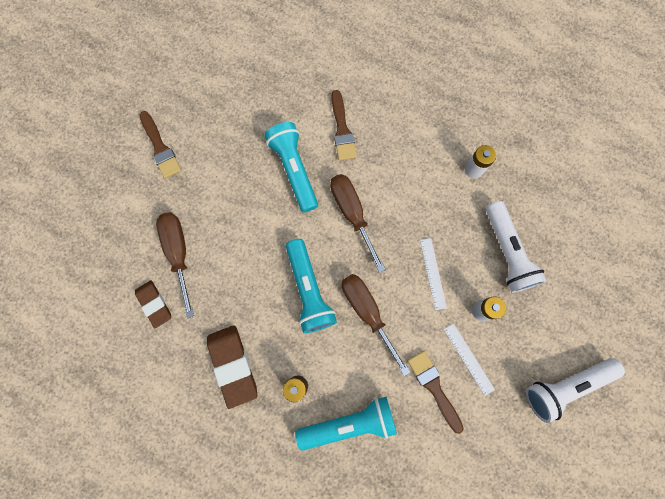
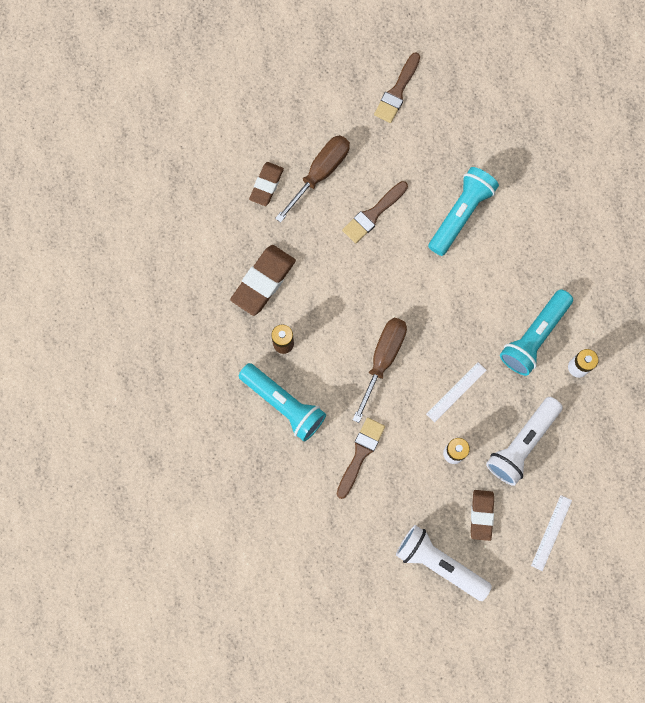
camera: 55 degrees right, 0 degrees up
turquoise flashlight [286,239,337,333] -> turquoise flashlight moved to [500,289,573,376]
brown screwdriver [330,174,386,273] -> none
brown brush [332,90,357,161] -> brown brush moved to [342,181,408,243]
white ruler [444,323,495,396] -> white ruler moved to [531,495,572,571]
none -> brown eraser [470,490,494,541]

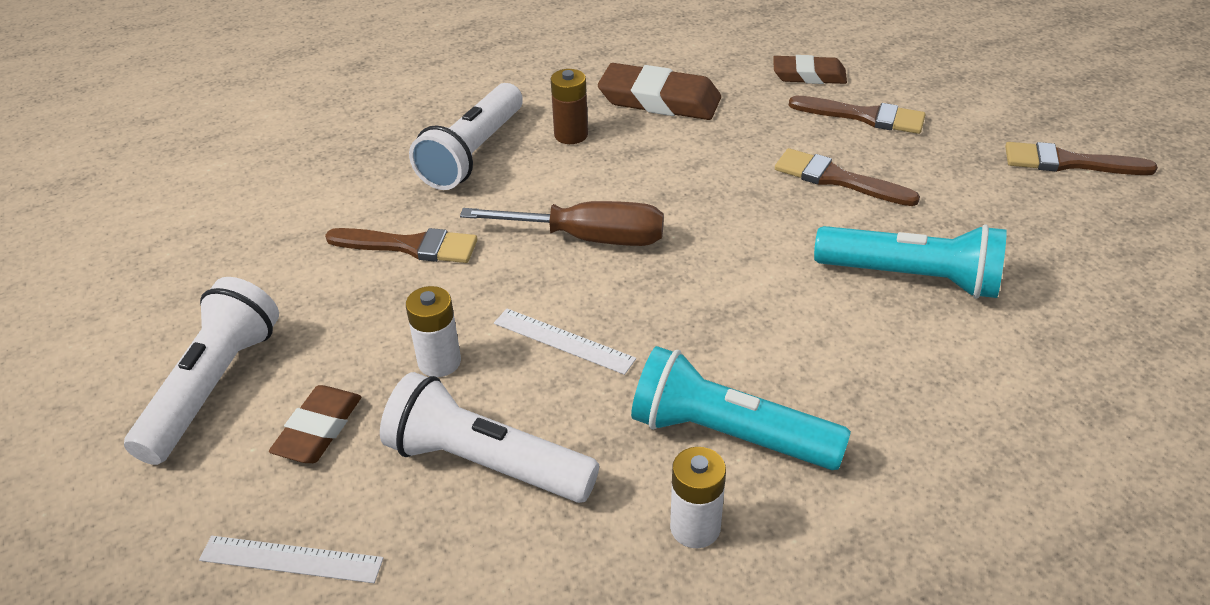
camera: 75 degrees right, 35 degrees down
turquoise flashlight [239,363,326,442] -> white flashlight [409,83,523,190]
brown screwdriver [275,135,350,223] -> brown brush [789,96,926,134]
brown eraser [470,490,494,541] -> brown eraser turned 60 degrees counterclockwise [269,385,361,463]

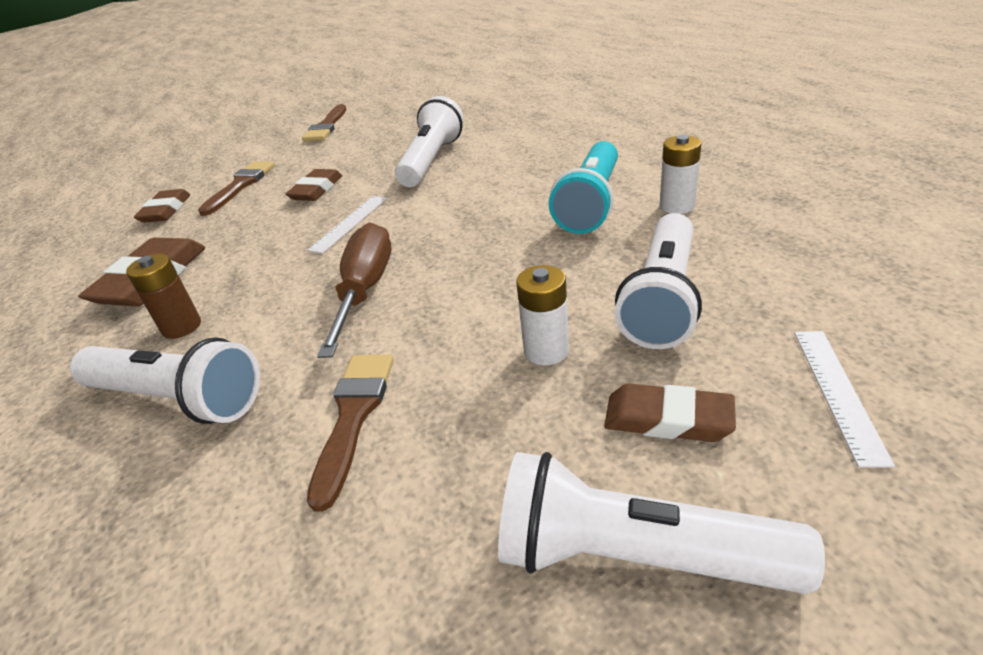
camera: 90 degrees left, 5 degrees down
white ruler [494,309,636,375] -> white ruler moved to [307,196,387,254]
brown brush [775,148,920,206] -> brown eraser [286,169,342,201]
turquoise flashlight [814,224,1007,299] -> white flashlight [395,96,464,187]

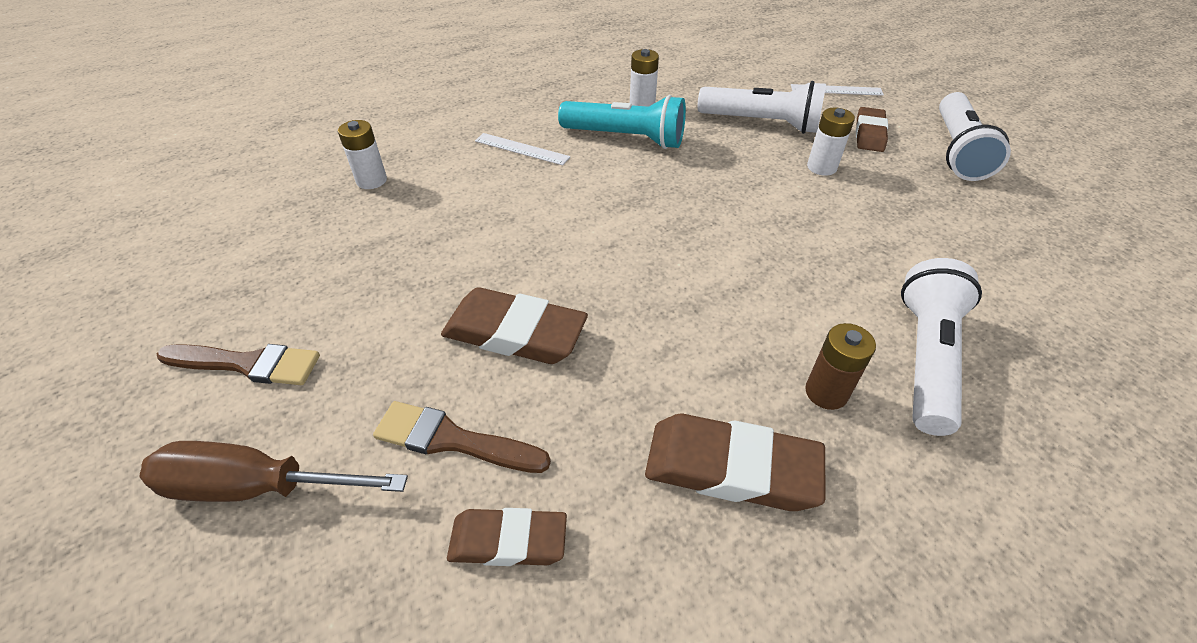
camera: 95 degrees left, 10 degrees up
brown eraser [286,169,342,201] -> brown eraser [441,287,588,364], size x1.56
white ruler [307,196,387,254] -> white ruler moved to [475,133,570,165]
brown brush [307,355,394,512] -> none
brown screwdriver [317,223,392,358] -> brown screwdriver moved to [140,441,408,502]
white flashlight [395,96,464,187] -> none
none -> white battery [338,120,387,189]

